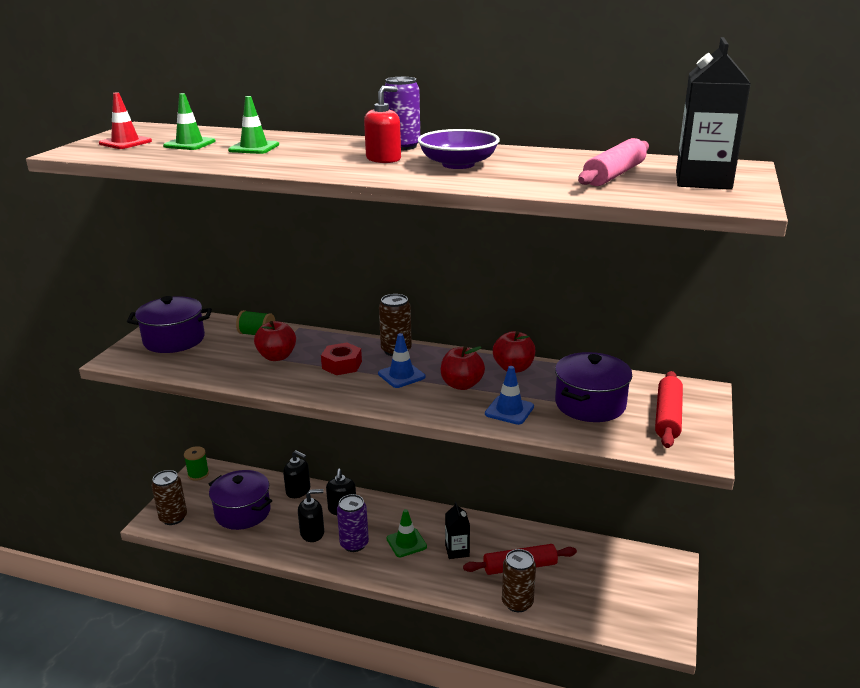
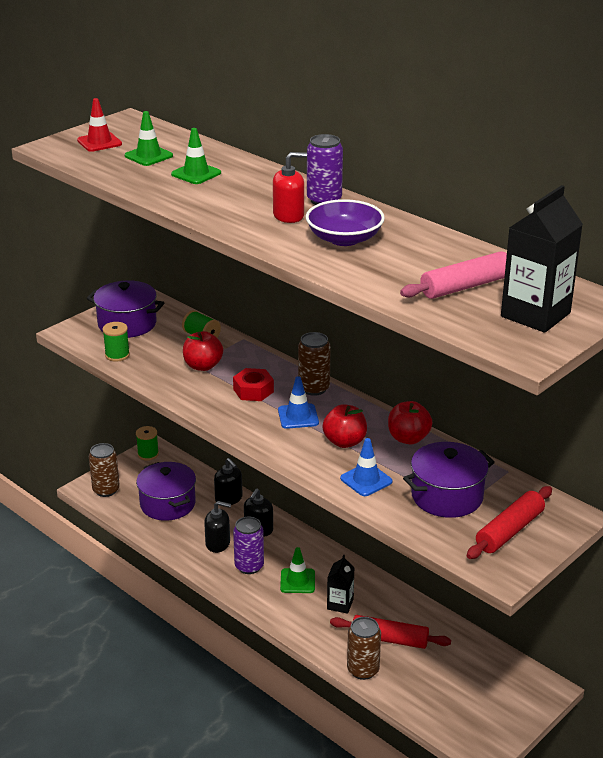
camera: 25 degrees right, 5 degrees up
none -> green spool [103,322,130,362]

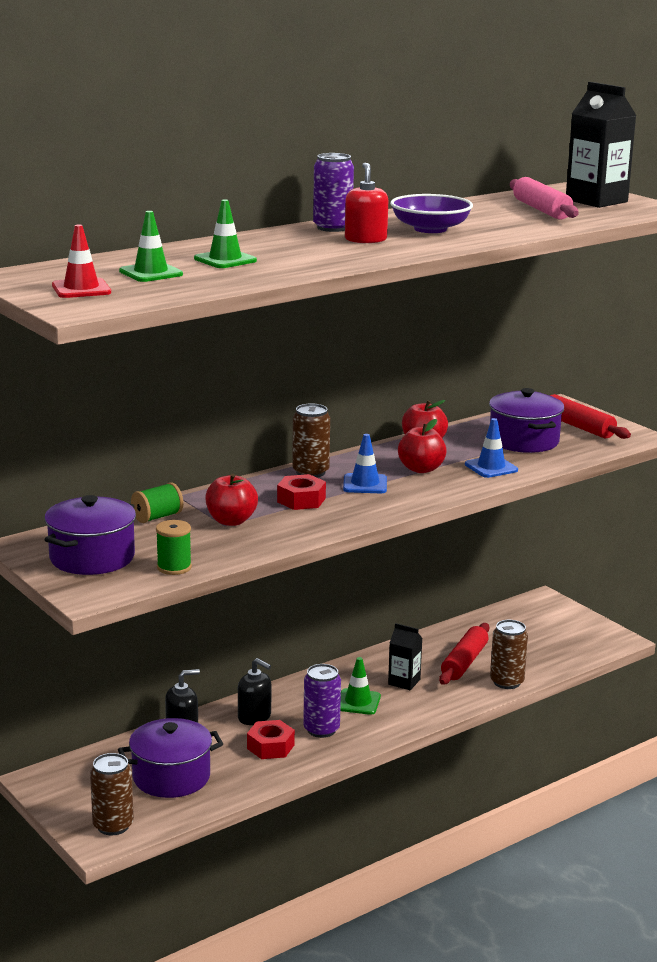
camera: 80 degrees left, 10 degrees down
green spool [136,426,159,461] -> none
black soap dispenser [204,501,231,553] -> red nut [247,720,295,759]

